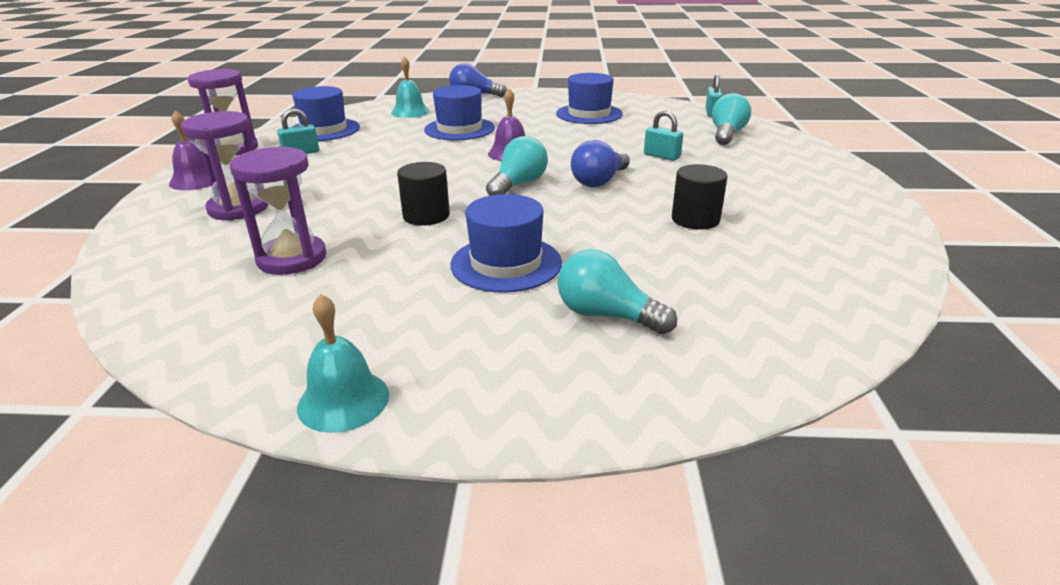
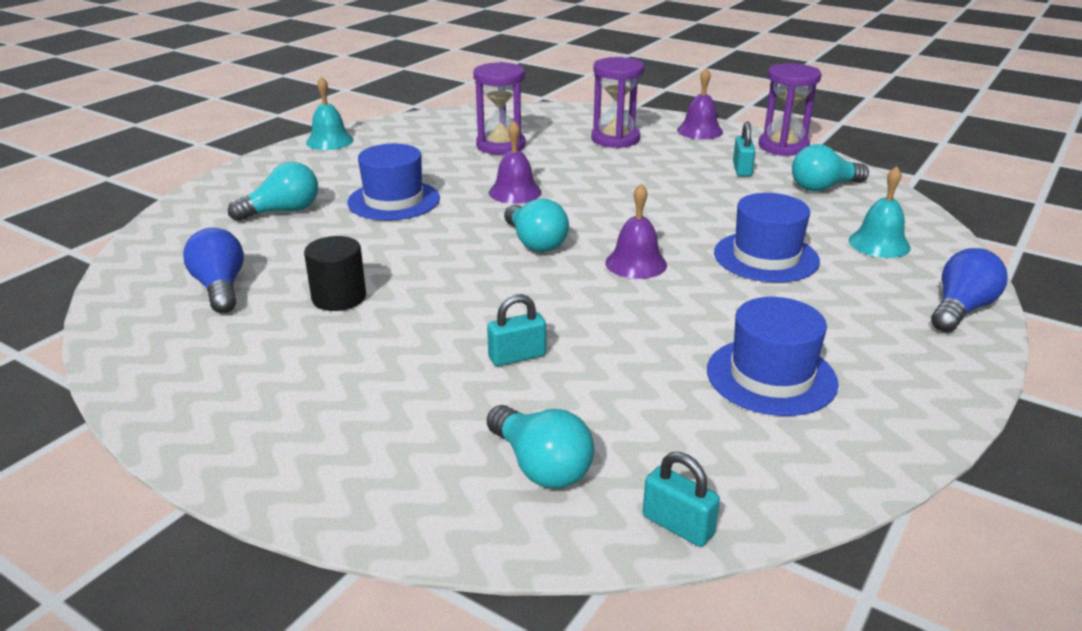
camera: 120 degrees right, 0 degrees up
blue hat [292,86,360,141] -> turquoise light bulb [792,144,869,192]
black cylinder [397,162,450,226] -> purple bell [489,121,542,204]
blue light bulb [571,140,630,187] -> blue light bulb moved to [183,228,244,313]

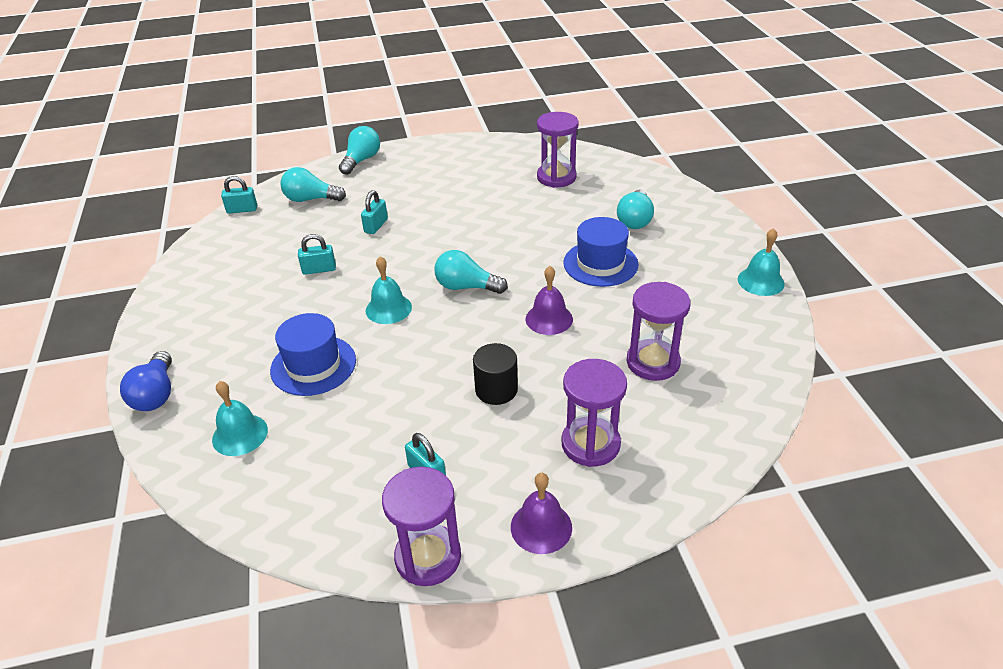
camera: 135 degrees right, 10 degrees up
blue light bulb [183,228,244,313] -> purple hourglass [537,112,579,188]
black cylinder [304,236,366,311] -> black cylinder moved to [473,343,518,405]
purple bell [605,184,667,279] -> turquoise bell [366,256,412,324]
blue hat [707,297,839,416] -> none
turquoise light bulb [792,144,869,192] -> turquoise light bulb moved to [339,126,380,175]
none -> turquoise padlock [298,234,336,275]

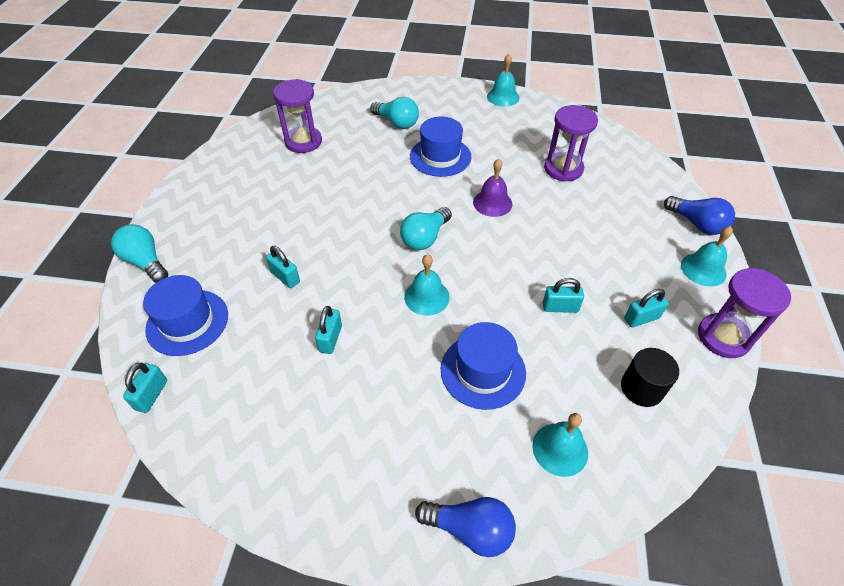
camera: 70 degrees left, 10 degrees up
turquoise light bulb [280,167,346,202] -> blue hat [143,275,228,356]
black cylinder [473,343,518,405] -> black cylinder moved to [621,348,679,407]
purple bell [511,473,572,554] -> turquoise bell [681,226,733,287]
purple hourglass [562,359,627,467] -> none
none -> turquoise padlock [543,278,584,313]
none -> blue light bulb [664,196,735,235]

